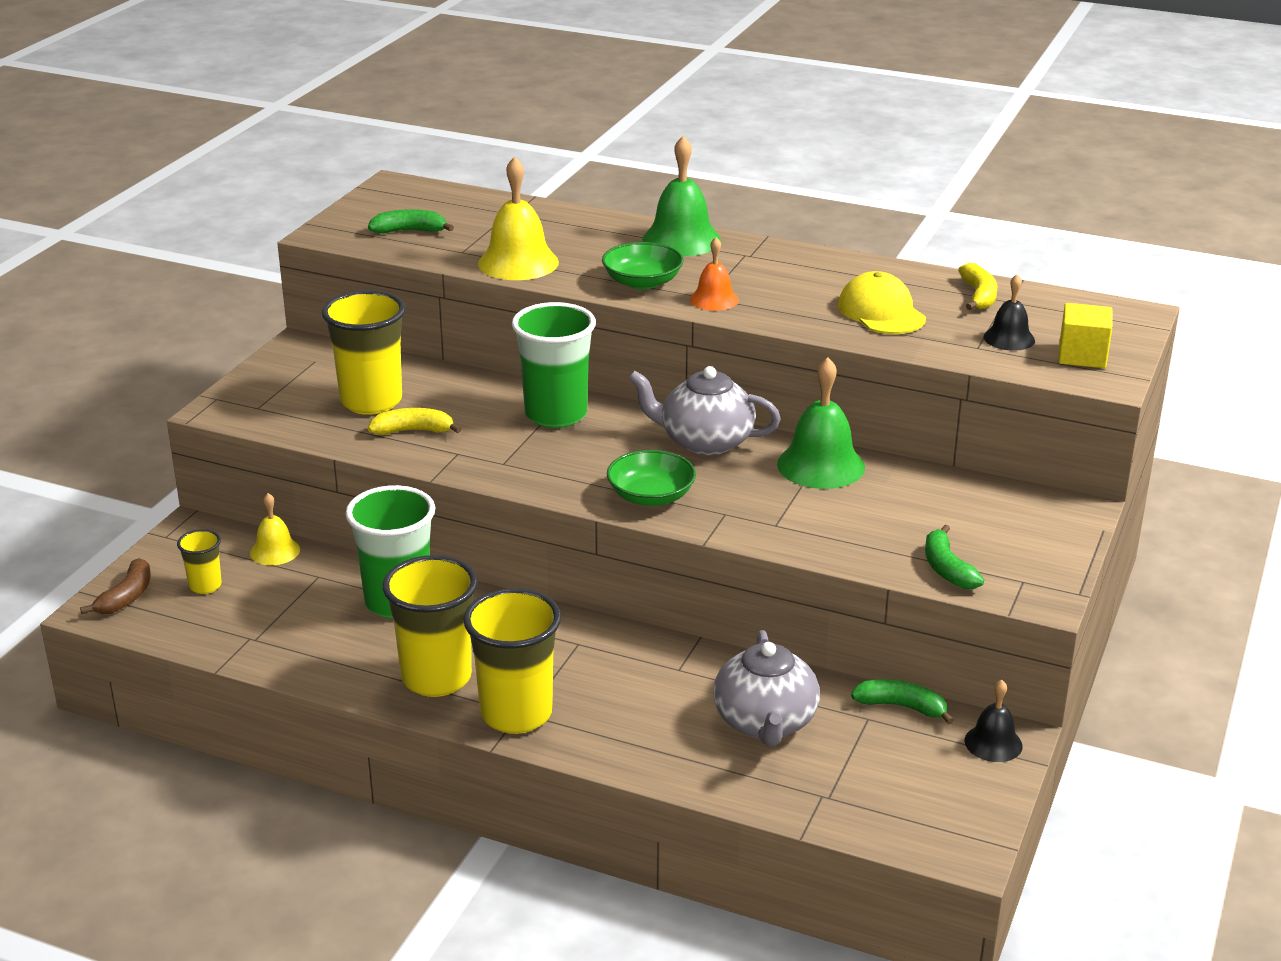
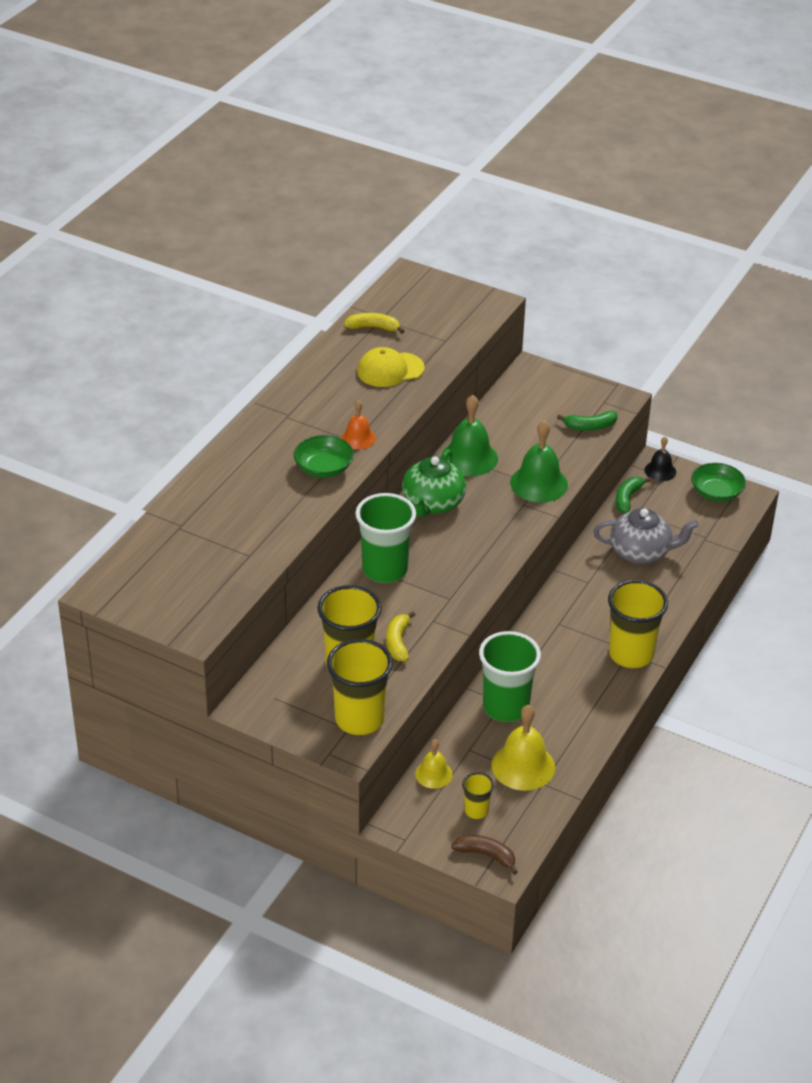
camera: 85 degrees left, 10 degrees up
green banana [368,209,454,234] -> none
yellow cup [382,555,478,697] -> yellow cup moved to [327,639,393,735]
yellow bell [478,156,559,280] -> yellow bell moved to [491,705,555,791]
green bowl [607,450,696,506] -> green bowl moved to [691,463,746,502]
grey teapot [629,366,781,456] -> green teapot [402,449,466,517]
green bell [642,135,721,256] -> green bell moved to [510,420,568,502]
black bell [984,274,1035,351] -> none
yellow cube [1058,303,1112,368] -> none

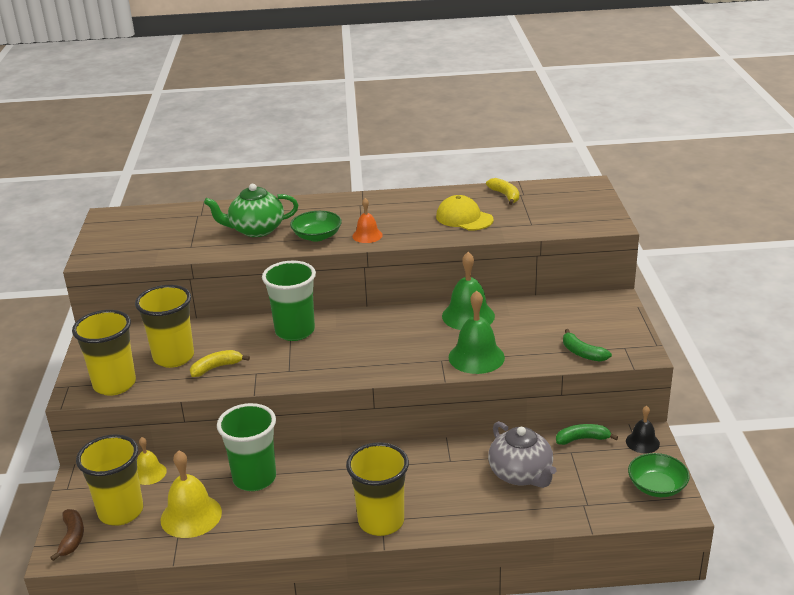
camera: 60 degrees right, 10 degrees down
green teapot [402,449,466,517] -> green teapot moved to [204,184,298,237]
yellow cup [462,772,494,819] -> yellow cup [76,434,143,525], size x2.02

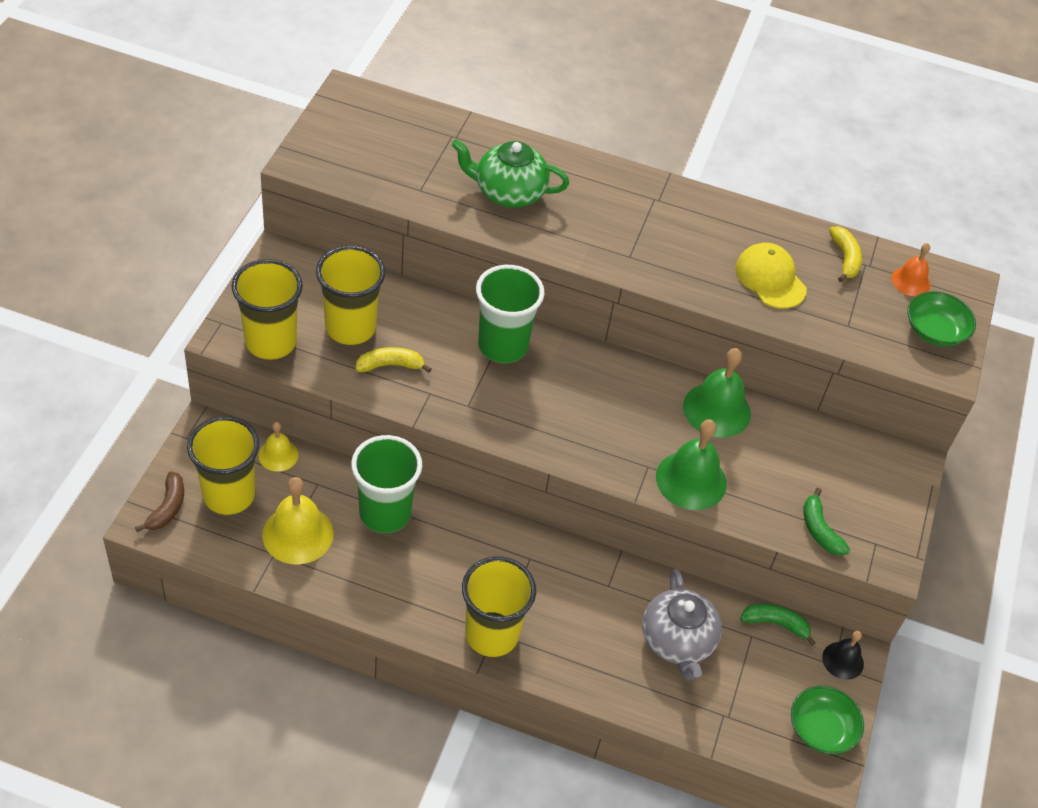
camera: 15 degrees right, 20 degrees up
green bowl [290,211,342,242] -> green bowl moved to [907,291,976,347]
orange bell [352,198,383,243] -> orange bell moved to [891,243,930,296]

